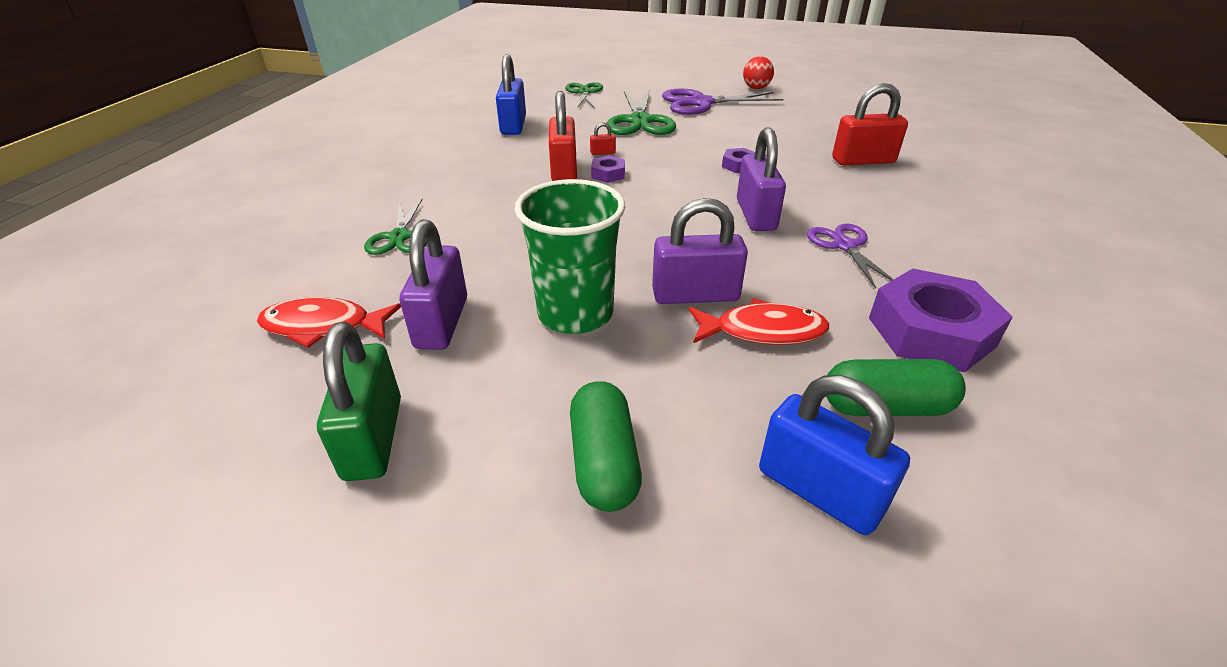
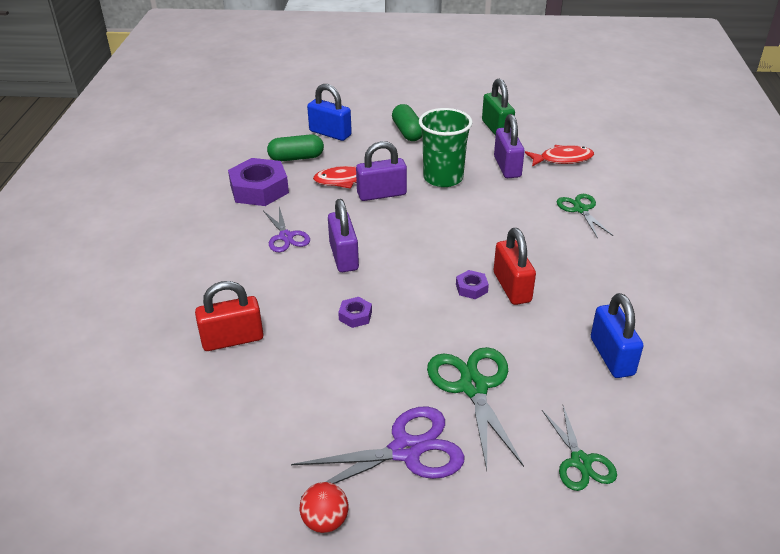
camera: 170 degrees right, 0 degrees up
red padlock [590,123,616,155] -> none

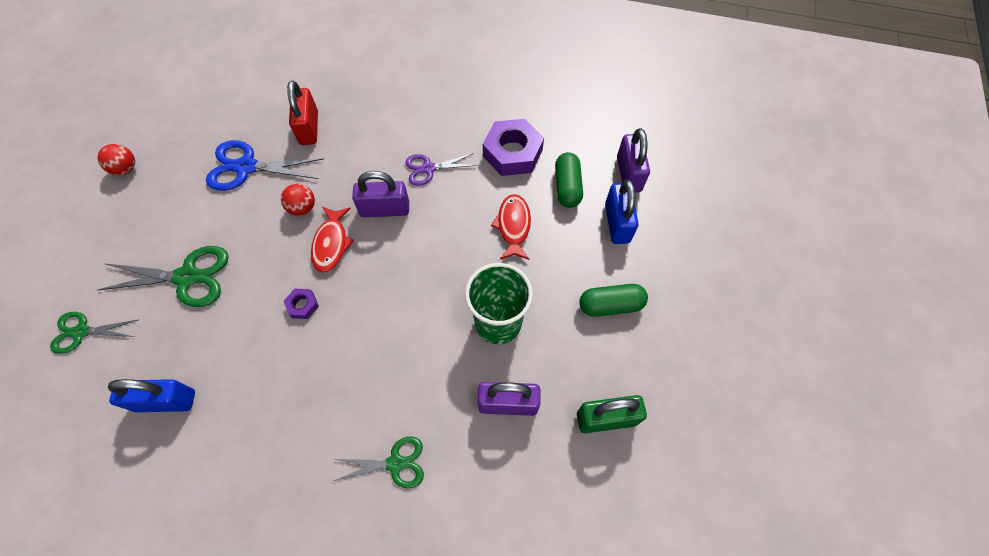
camera: 100 degrees right, 25 degrees up
purple scissors [291,407,465,498] -> none
blue padlock [307,84,352,141] -> blue padlock turned 45 degrees counterclockwise [605,180,639,244]
purple nut [338,297,372,328] -> red ball [281,183,315,216]
purple padlock [356,141,407,201] -> purple padlock moved to [617,128,650,193]
red padlock [494,228,536,305] -> none
red fish [525,145,594,167] -> red fish moved to [311,207,354,273]
none -> blue scissors [206,140,324,191]

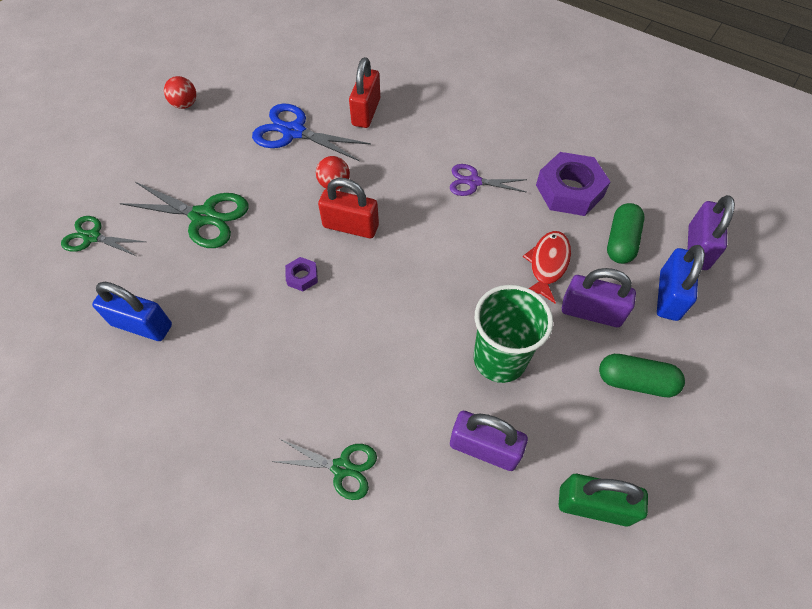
camera: 20 degrees right, 5 degrees down
red fish [311,207,354,273] -> red padlock [318,178,379,238]
purple padlock [352,171,409,217] -> purple padlock moved to [562,268,636,327]

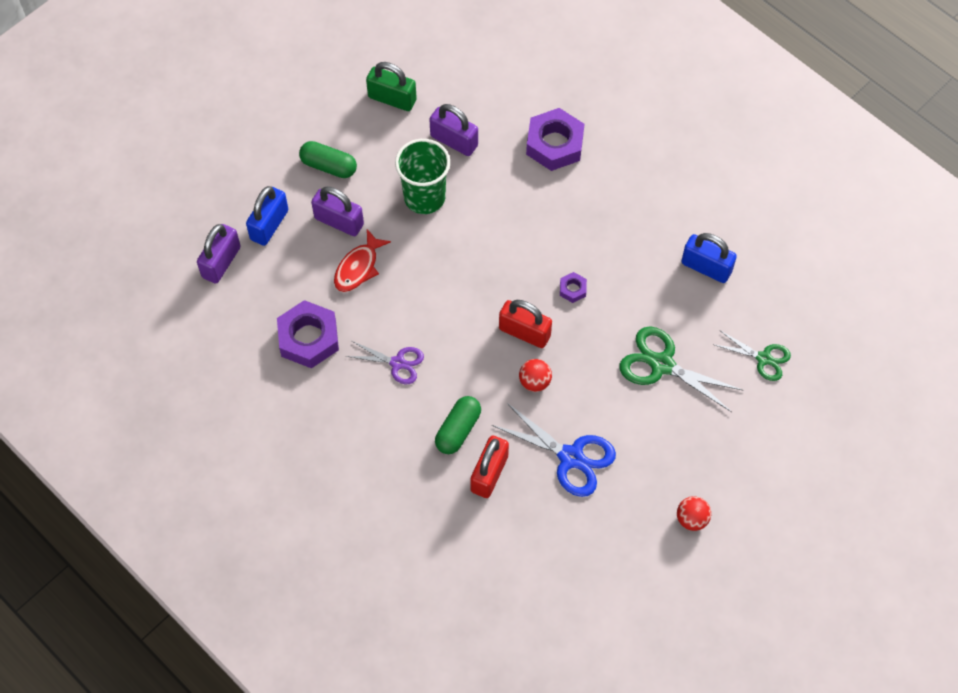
camera: 170 degrees left, 5 degrees up
green scissors [272,439,377,500] -> purple nut [526,108,584,171]
green capsule [607,203,645,264] -> green capsule moved to [435,396,481,454]

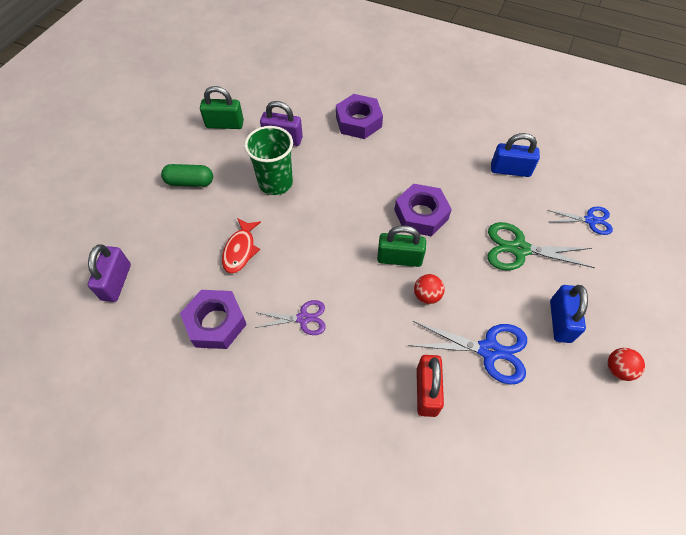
camera: 20 degrees left, 5 degrees down
blue padlock [246,186,288,246] -> blue padlock moved to [550,285,588,343]
purple padlock [311,186,364,236] -> none
green capsule [435,396,481,454] -> none
red padlock [499,300,552,348] -> green padlock [377,225,426,267]
purple nut [560,272,587,303] -> purple nut [394,184,452,236], size x2.16
green scissors [715,330,791,381] -> blue scissors [547,207,613,235]

